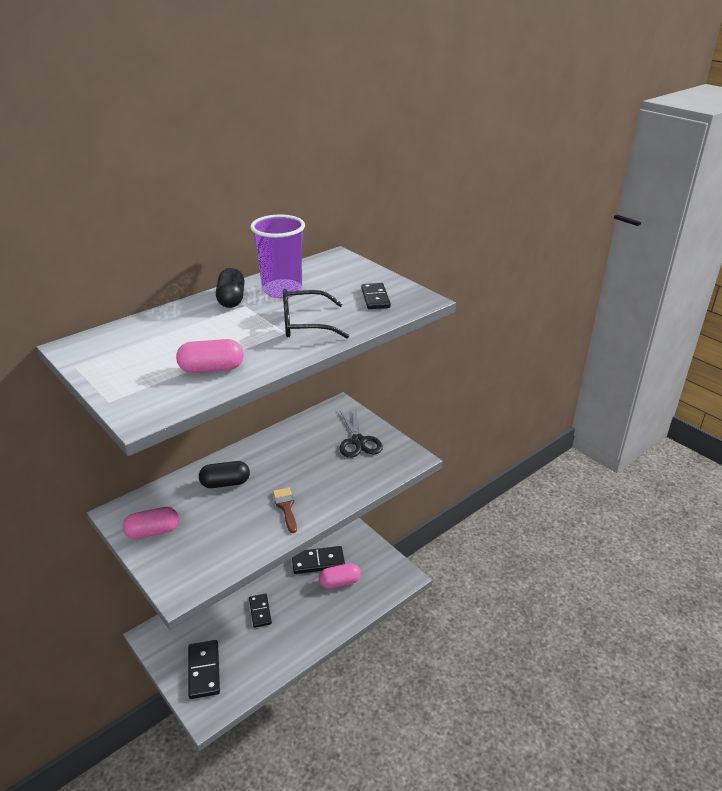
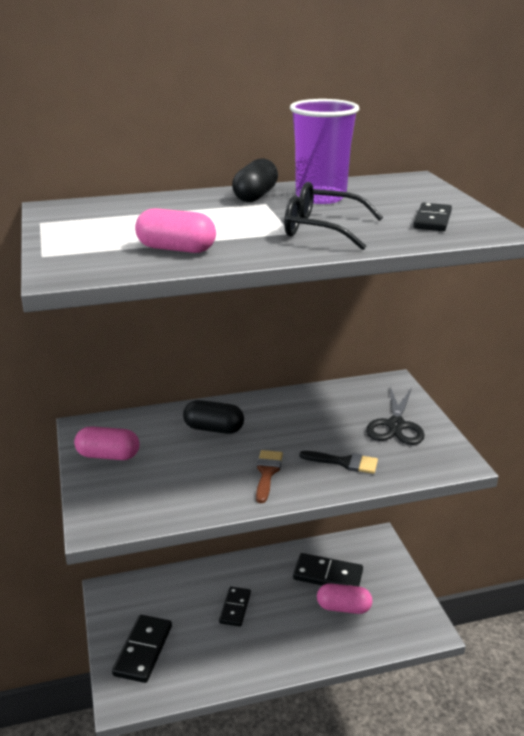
camera: 25 degrees right, 5 degrees down
none -> black brush [299,451,378,474]

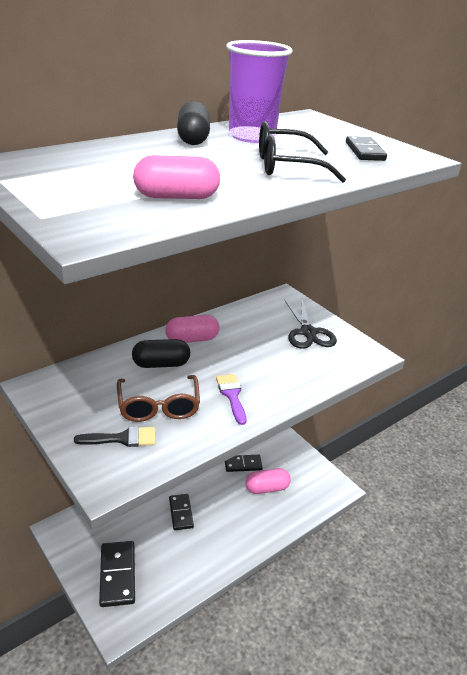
camera: 25 degrees left, 5 degrees up
pink capsule [74,426,140,460] -> pink capsule moved to [165,315,220,343]
brown brush [256,450,283,503] -> purple brush [216,374,246,425]
black domino [293,553,363,587] -> black domino [225,455,263,472], size x0.66
black brush [299,451,378,474] -> black brush moved to [74,426,155,447]
none -> brown glasses [117,375,200,422]

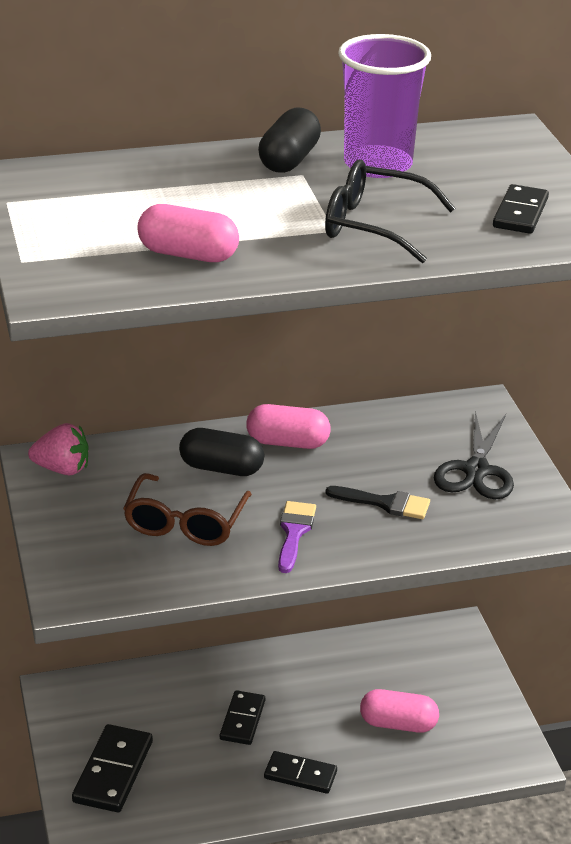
camera: 25 degrees right, 0 degrees up
black brush [74,426,155,447] -> black brush moved to [326,486,430,519]
black domino [225,455,263,472] -> black domino moved to [264,751,337,794]
none -> pink strawberry [28,423,88,475]

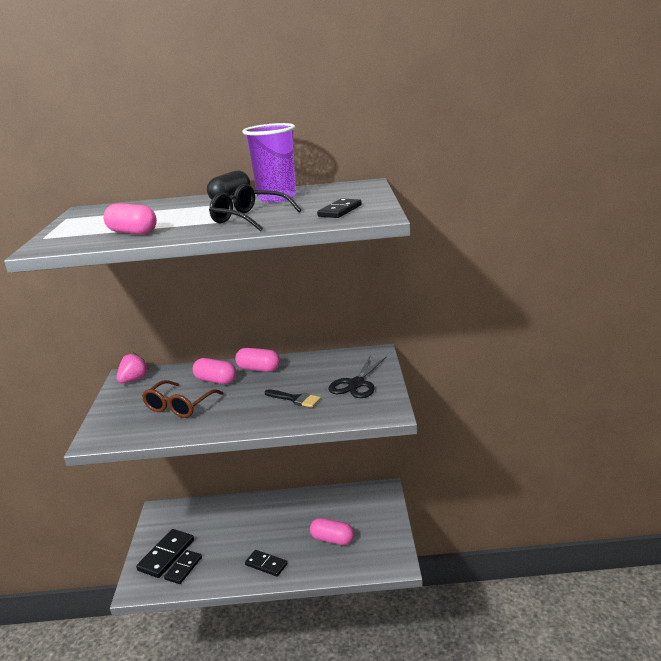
camera: 15 degrees right, 10 degrees down
pink strawberry [28,423,88,475] -> pink strawberry turned 75 degrees counterclockwise [116,353,149,383]
black capsule [179,428,264,476] -> pink capsule [192,358,237,384]
black domino [220,690,265,745] -> black domino moved to [164,550,202,584]
purple brush [278,501,316,573] -> none

